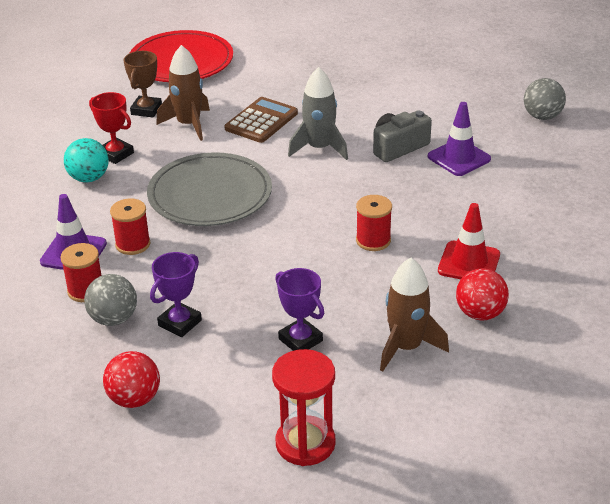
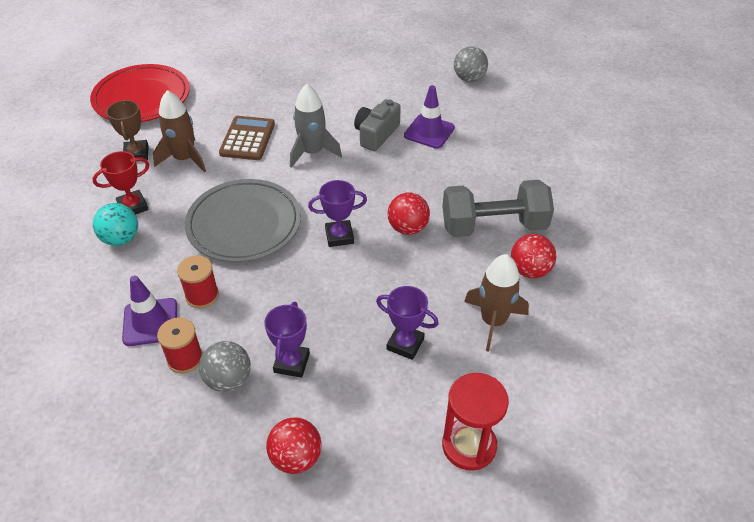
camera: 25 degrees left, 10 degrees up
red trophy [89,92,134,164] -> red trophy turned 45 degrees counterclockwise [92,151,149,215]
red spool [356,195,392,251] -> red ball [388,192,430,235]
red traffic cone [438,203,500,279] -> grey dumbbell [442,180,554,237]
none -> purple trophy [308,180,367,247]

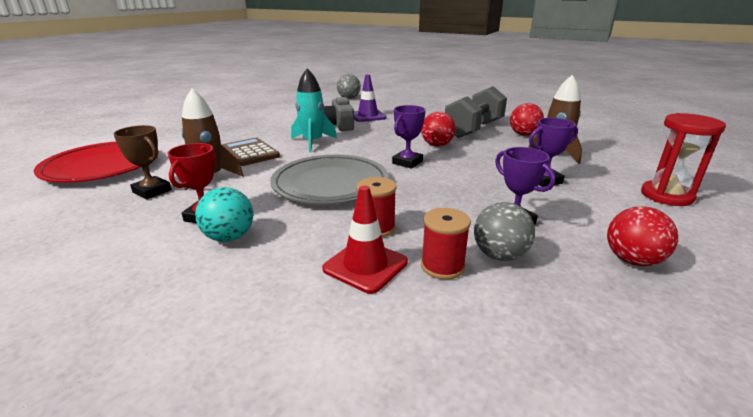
camera: 45 degrees left, 20 degrees down
purple traffic cone [122,275,177,346] -> red traffic cone [322,186,408,294]
grey rocket [290,84,342,168] -> turquoise rocket [291,68,337,152]

